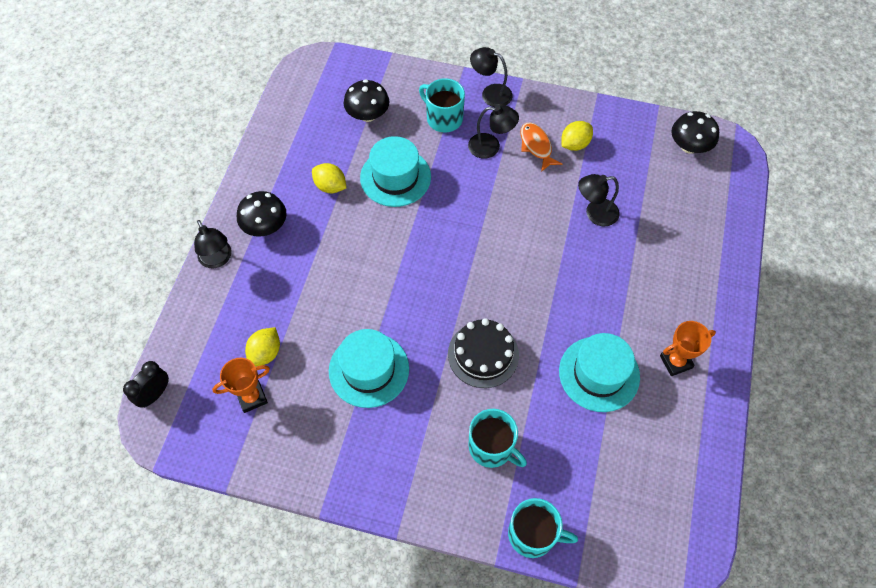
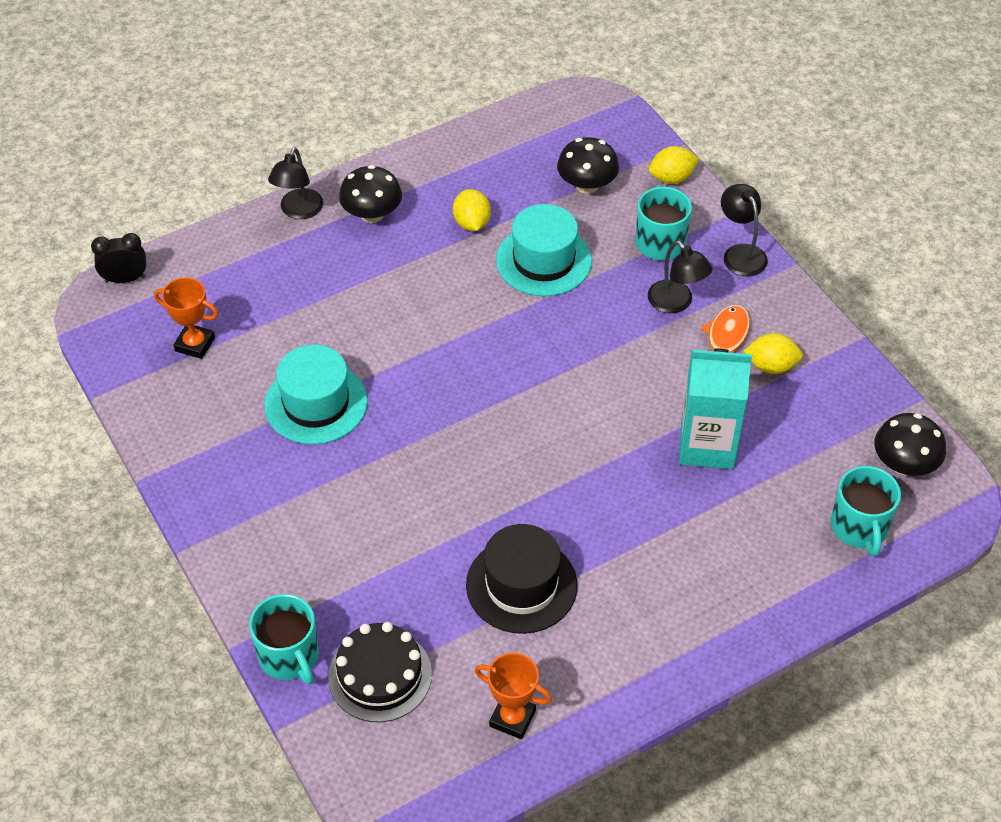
camera: 45 degrees right, 10 degrees down
yellow lemon [245,327,280,367] -> yellow lemon moved to [649,146,699,184]
black cake [448,318,519,388] -> black cake moved to [328,622,432,722]
turquoise mug [469,409,527,468] -> turquoise mug moved to [831,466,901,556]
turquoise hat [559,333,640,412] -> black hat [466,524,578,634]
black lamp [578,174,620,226] -> turquoise carton [679,348,752,469]
orange trophy [660,321,716,376] -> orange trophy moved to [475,653,552,739]

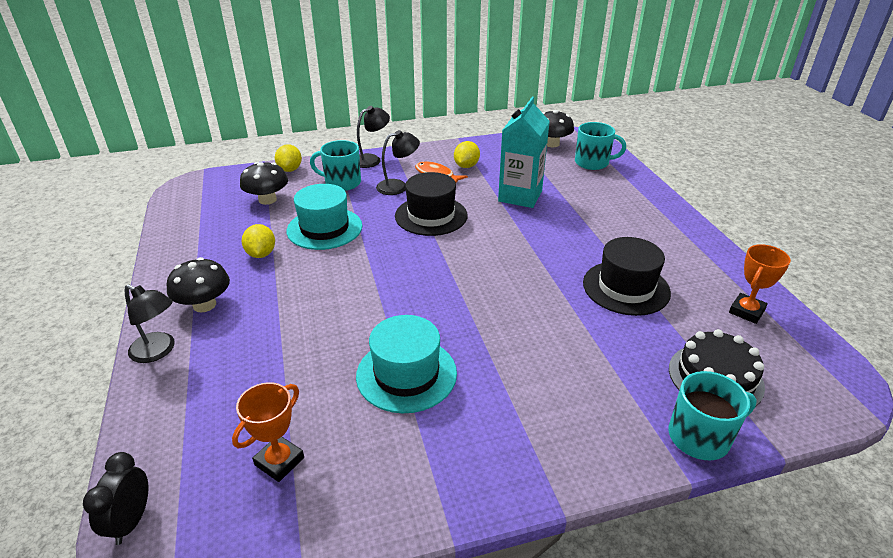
camera: 75 degrees left, 15 degrees down
yellow lemon [453,189,491,231] -> yellow lemon turned 75 degrees clockwise [242,224,275,258]
black lamp [721,184,768,276] -> black lamp turned 150 degrees clockwise [357,106,390,168]
none -> black hat [395,172,468,236]

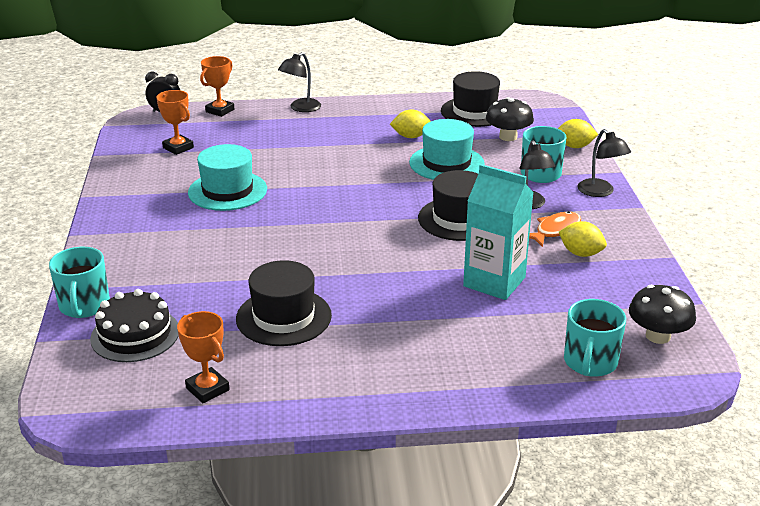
camera: 100 degrees right, 5 degrees down
black mushroom [167,257,230,312] -> none
none -> orange trophy [200,56,234,117]
none -> black hat [441,71,500,127]

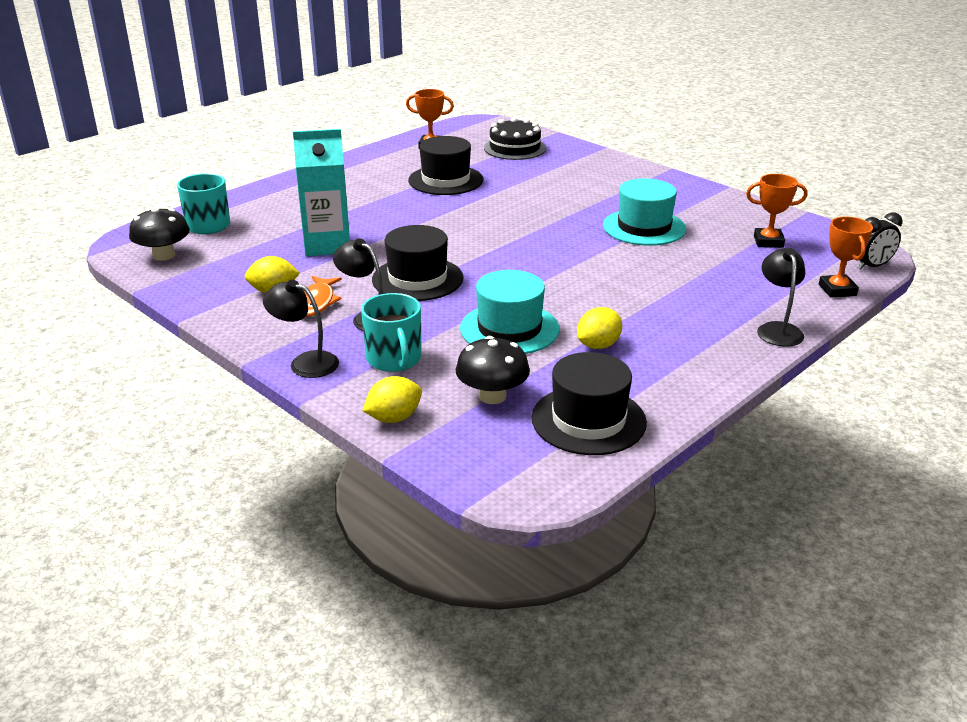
camera: 140 degrees right, 0 degrees up
turquoise mug [49,247,110,318] -> none

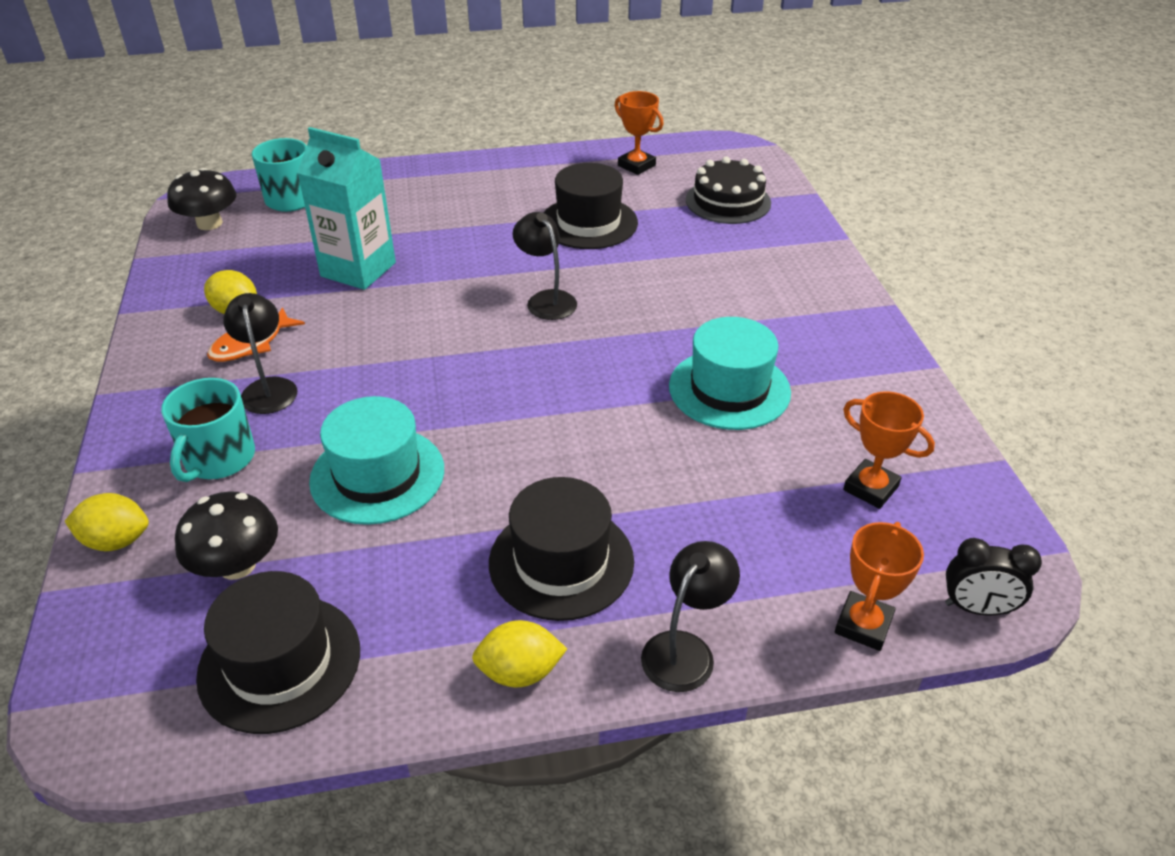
camera: 35 degrees right, 10 degrees up
black lamp [263,280,339,378] -> black lamp moved to [513,212,577,320]
black hat [372,225,463,301] -> black hat moved to [489,477,634,621]
yellow lemon [577,307,622,349] -> yellow lemon moved to [472,620,567,687]

